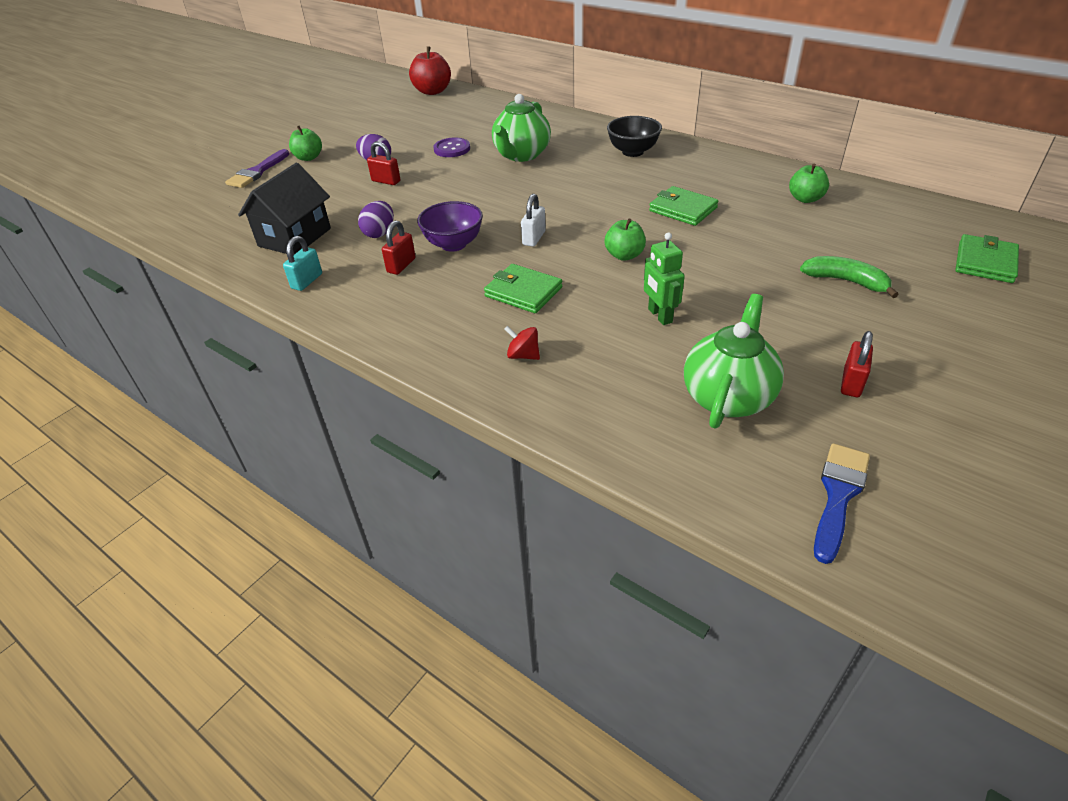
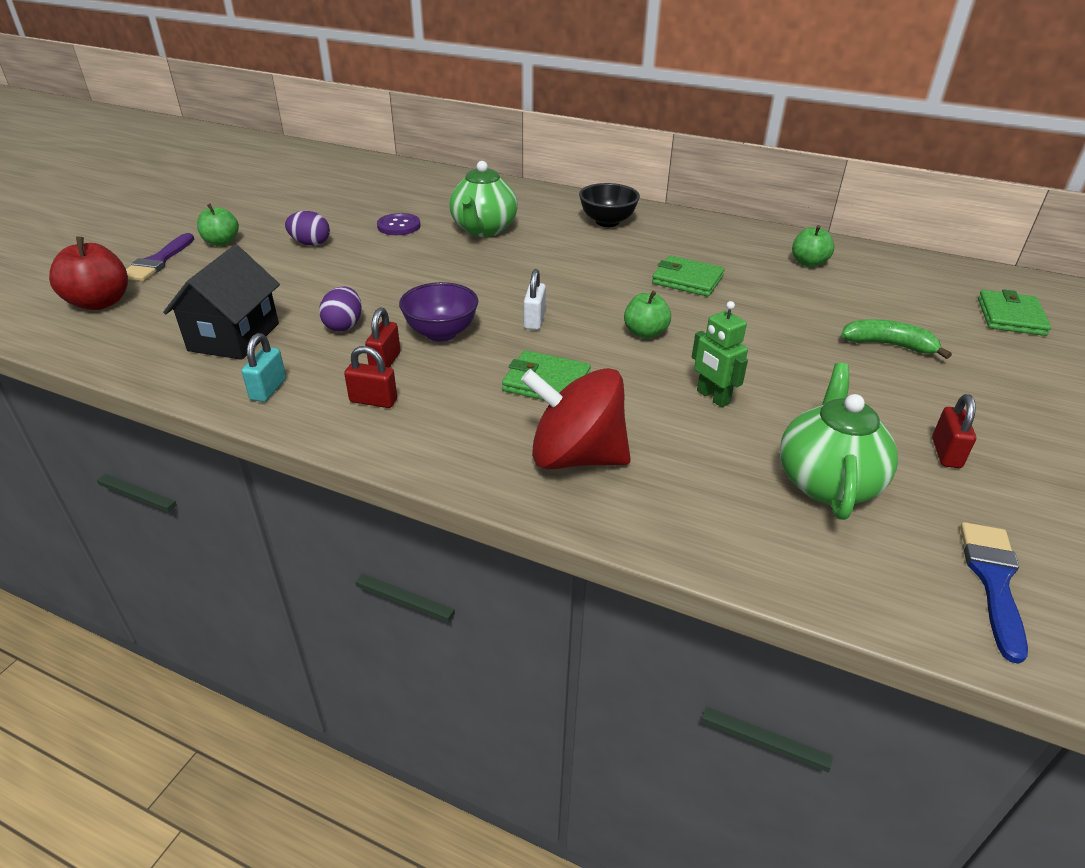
camera: 15 degrees left, 5 degrees down
red padlock [367,141,400,185] -> red padlock moved to [344,346,397,408]
red apple [409,46,451,95] -> red apple moved to [49,237,128,310]
red spinning top [505,326,540,360] -> red spinning top [521,368,631,470], size x2.44

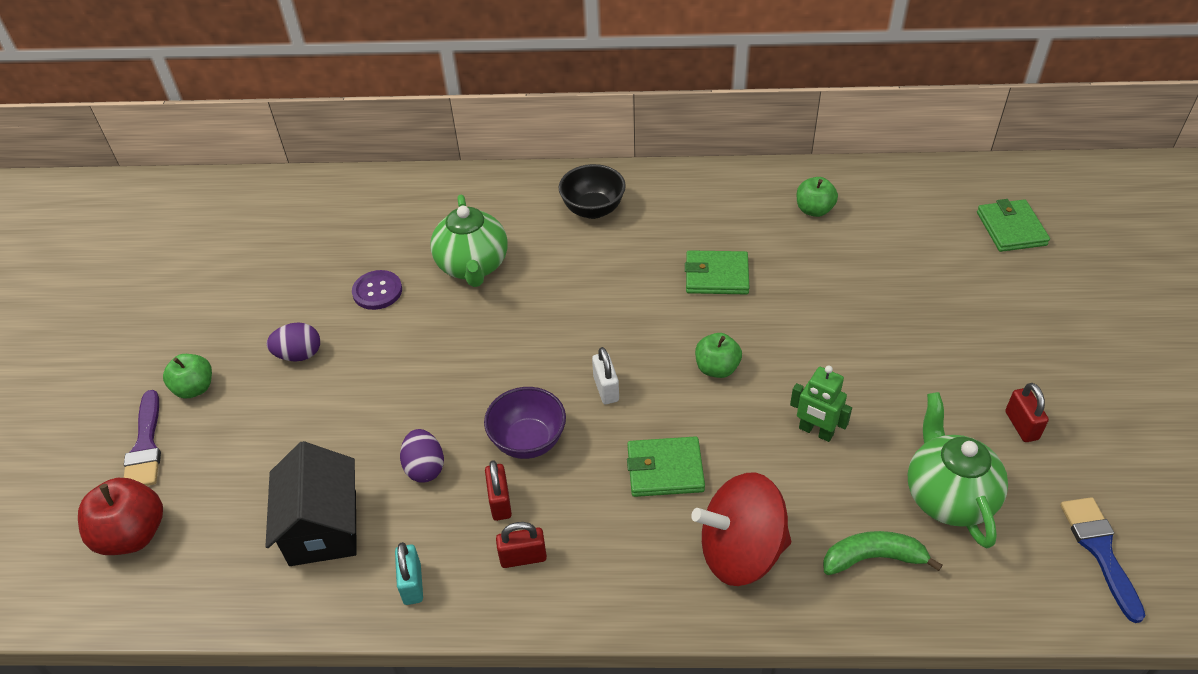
camera: 20 degrees left, 10 degrees up
green banana [841,319,952,359] -> green banana moved to [823,531,942,575]

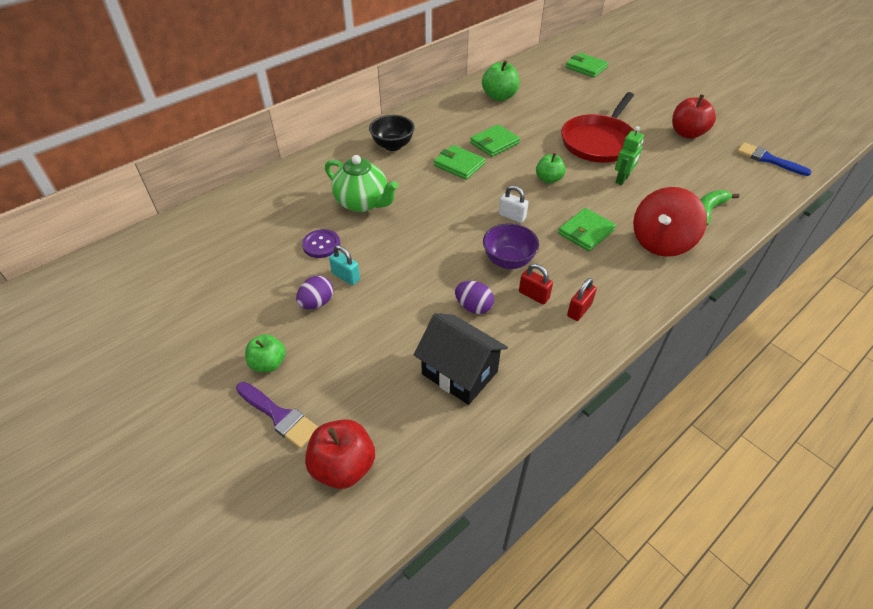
camera: 45 degrees left, 0 degrees up
turquoise padlock [395,542,423,605] -> turquoise padlock moved to [329,245,360,285]
green robot [790,366,852,442] -> green robot turned 45 degrees counterclockwise [615,126,644,185]
green apple [797,177,838,217] -> green apple [482,60,519,101], size x1.51
green teapot [908,392,1008,548] -> none
red padlock [1005,383,1049,442] -> red apple [672,94,716,139]
none -> green wallet [434,145,485,180]
none -> red pan [561,92,635,163]

